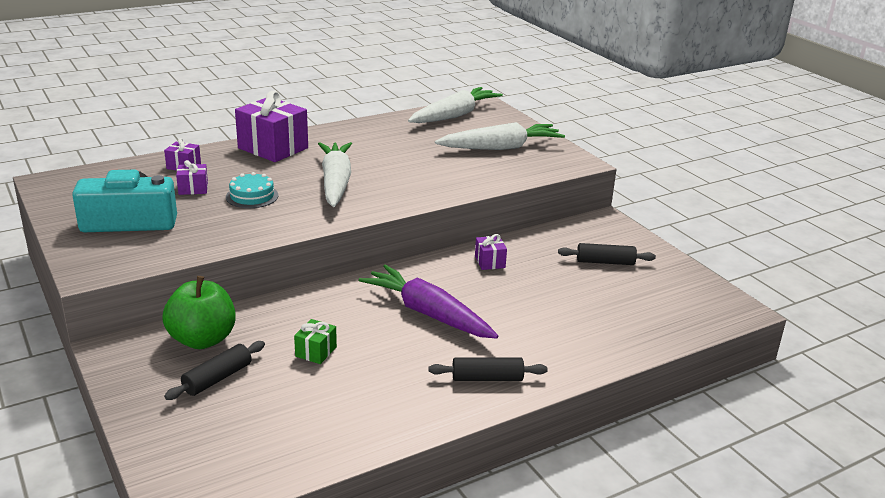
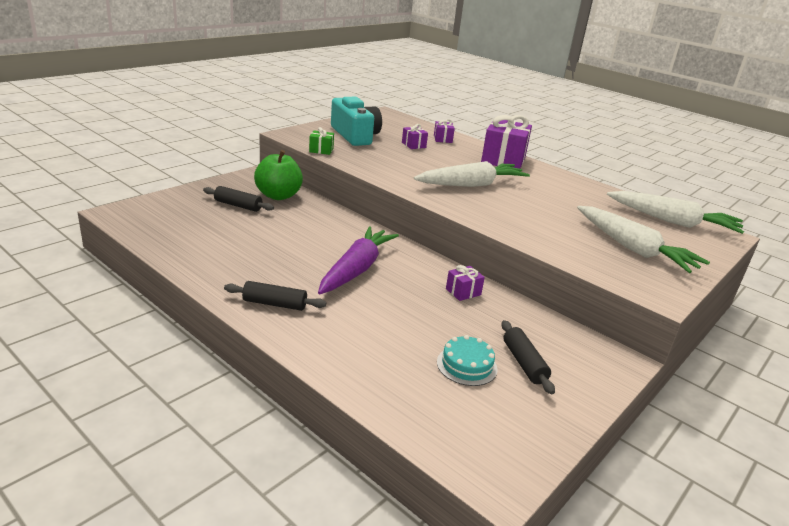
camera: 70 degrees right, 0 degrees up
turquoise cake [226,172,279,208] -> turquoise cake moved to [437,335,498,386]
green gift [294,319,337,364] -> green gift moved to [309,127,334,155]
black rolling pin [428,358,548,381] -> black rolling pin turned 60 degrees counterclockwise [224,281,326,311]

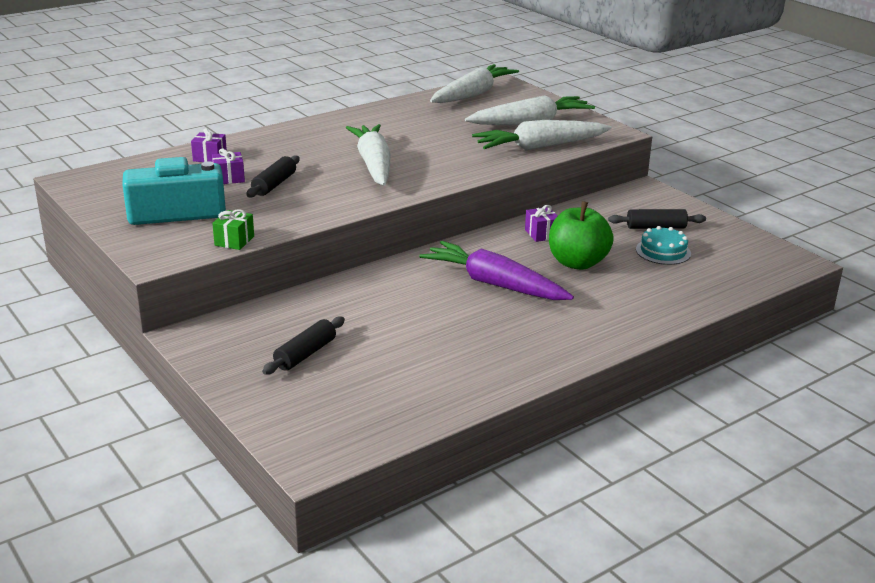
camera: 75 degrees left, 0 degrees up
black rolling pin [224,281,326,311] -> black rolling pin moved to [246,155,300,197]
green apple [254,150,303,200] -> green apple moved to [549,201,614,270]
purple gift [481,115,532,169] -> none
none -> white carrot [472,120,612,150]

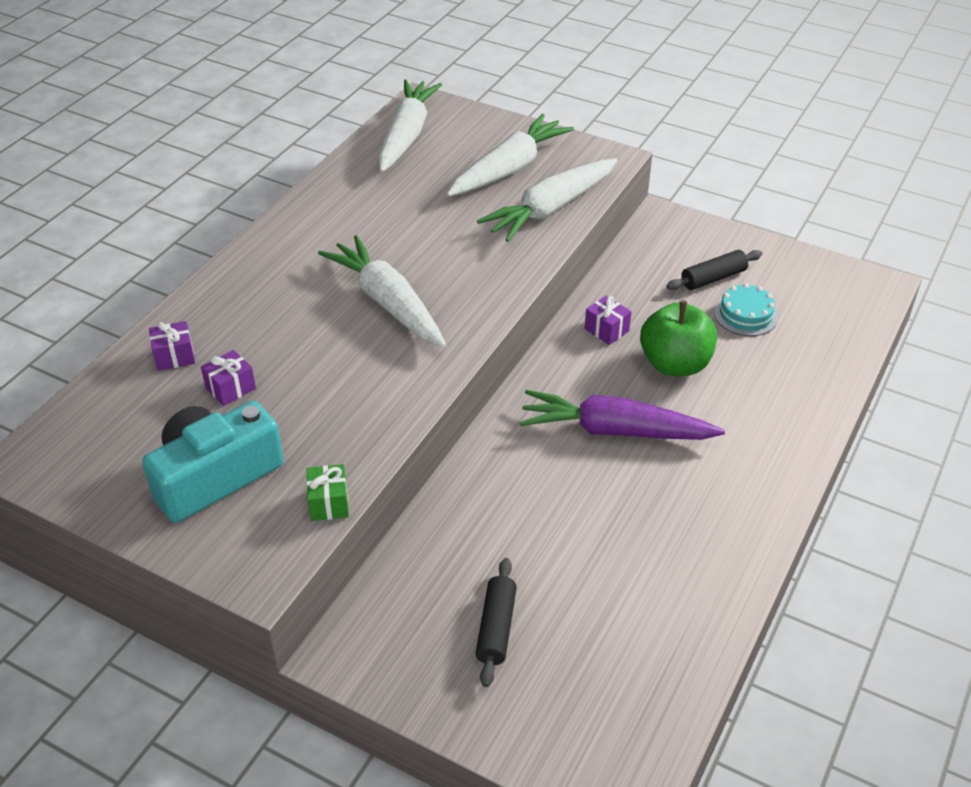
camera: 25 degrees left, 15 degrees up
black rolling pin [246,155,300,197] -> none

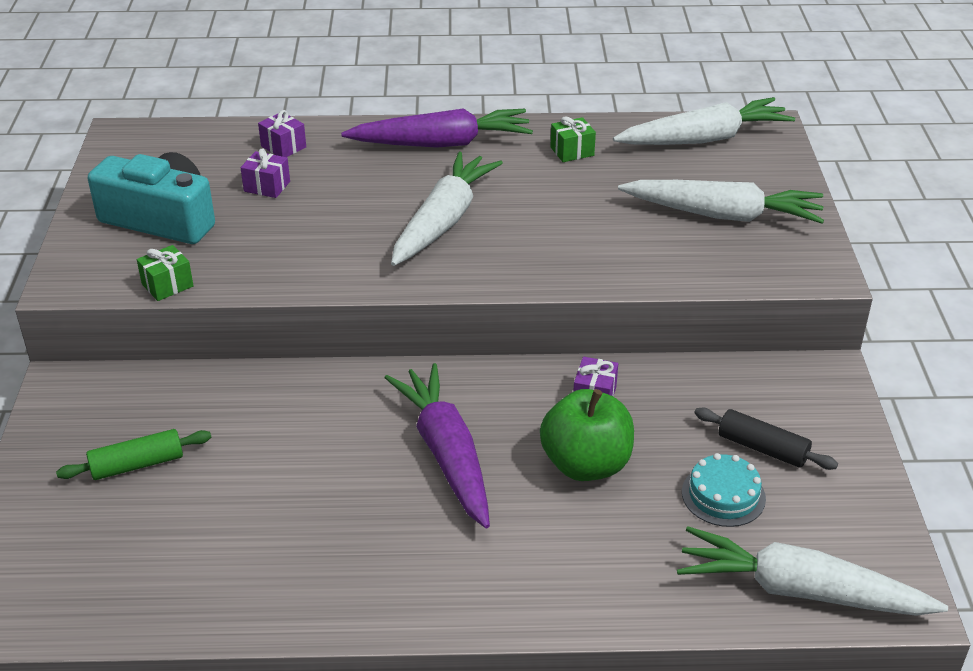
camera: 60 degrees right, 5 degrees down
black rolling pin [475,558,517,687] -> green rolling pin [56,429,211,480]
white carrot [477,158,617,242] -> white carrot moved to [677,526,948,616]
none -> purple carrot [341,108,533,148]
none -> green gift [550,116,596,162]

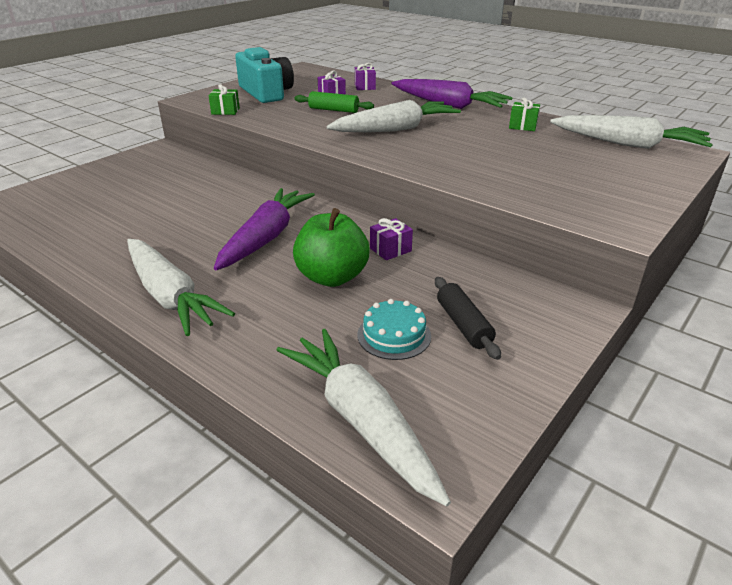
camera: 40 degrees right, 5 degrees down
green rolling pin [56,429,211,480] -> green rolling pin moved to [294,91,374,113]
white carrot [618,180,824,224] -> white carrot moved to [127,239,235,336]

